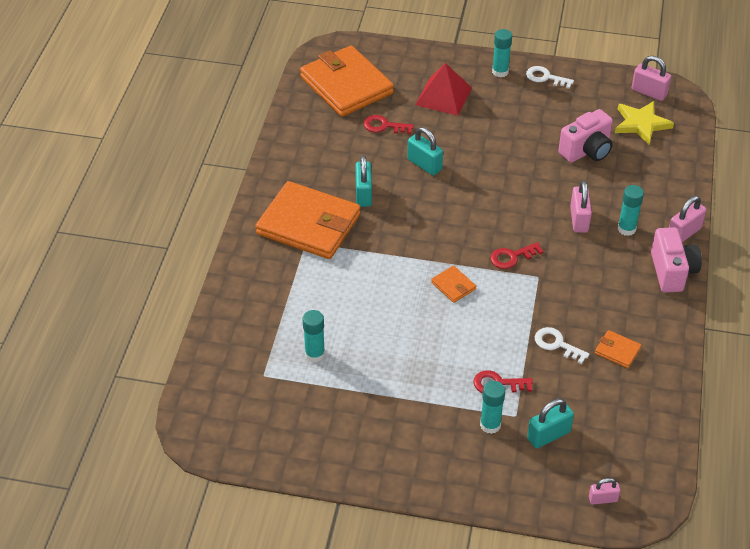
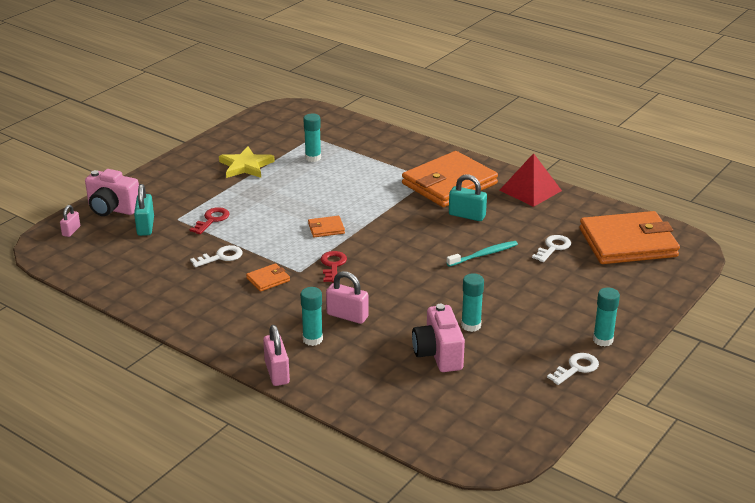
camera: 115 degrees right, 15 degrees down
red key [364,115,414,134] -> white key [532,235,571,262]
turquoise padlock [407,127,443,176] -> turquoise toothbrush [447,241,518,267]
red pyramid [415,63,472,116] -> red pyramid moved to [499,153,562,207]
turquoise glue stick [480,381,505,434] -> turquoise glue stick moved to [461,273,484,332]
orange wallet [595,330,641,368] -> orange wallet moved to [246,263,290,292]
yellow star [615,101,674,145] -> yellow star moved to [219,147,275,178]
pink padlock [631,56,671,101] -> none
pink camera [651,227,702,293] -> pink camera moved to [85,169,139,216]

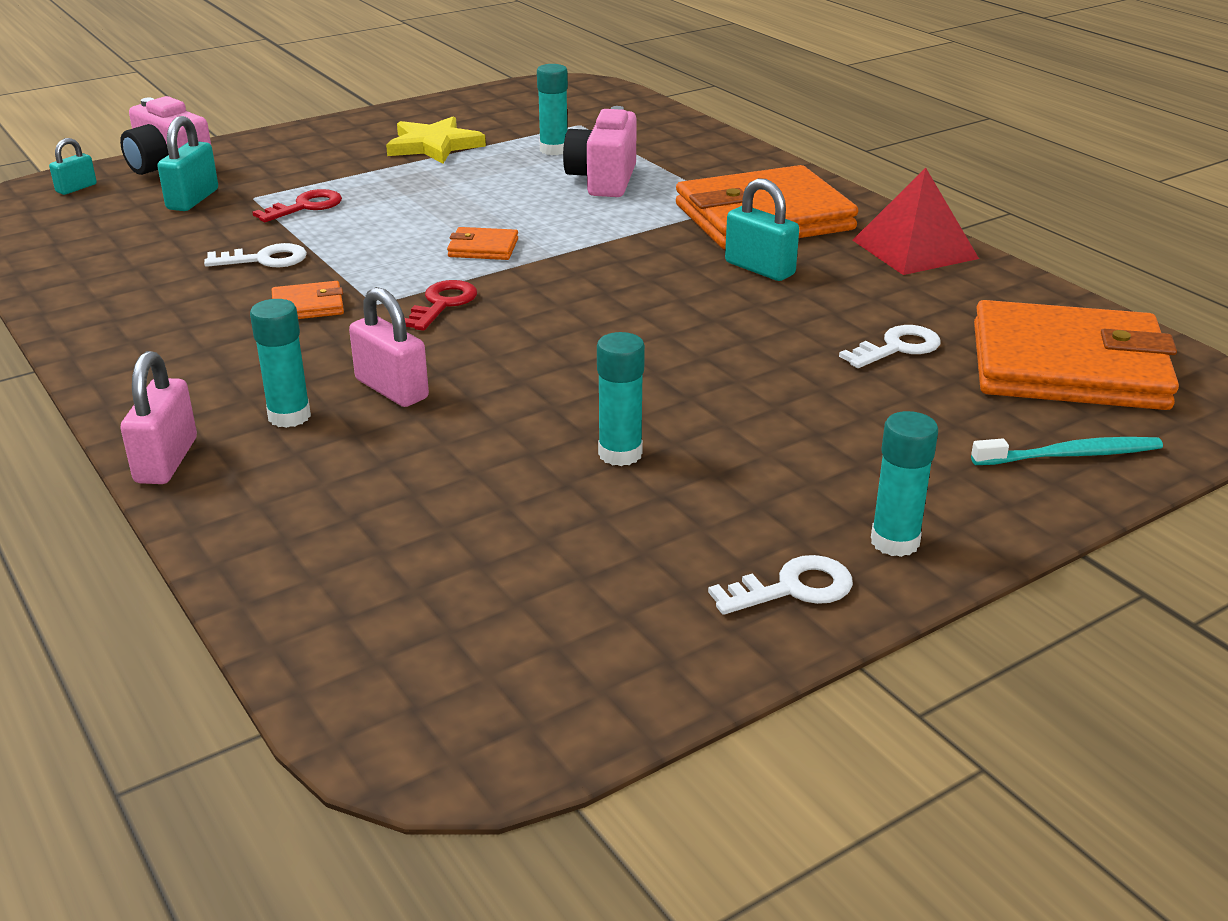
camera: 20 degrees right, 0 degrees up
pink padlock [60,205,80,237] -> turquoise padlock [49,138,97,195]
pink camera [412,304,465,372] -> pink camera moved to [563,106,637,197]
turquoise toothbrush [447,241,518,267] -> turquoise toothbrush moved to [971,437,1163,465]

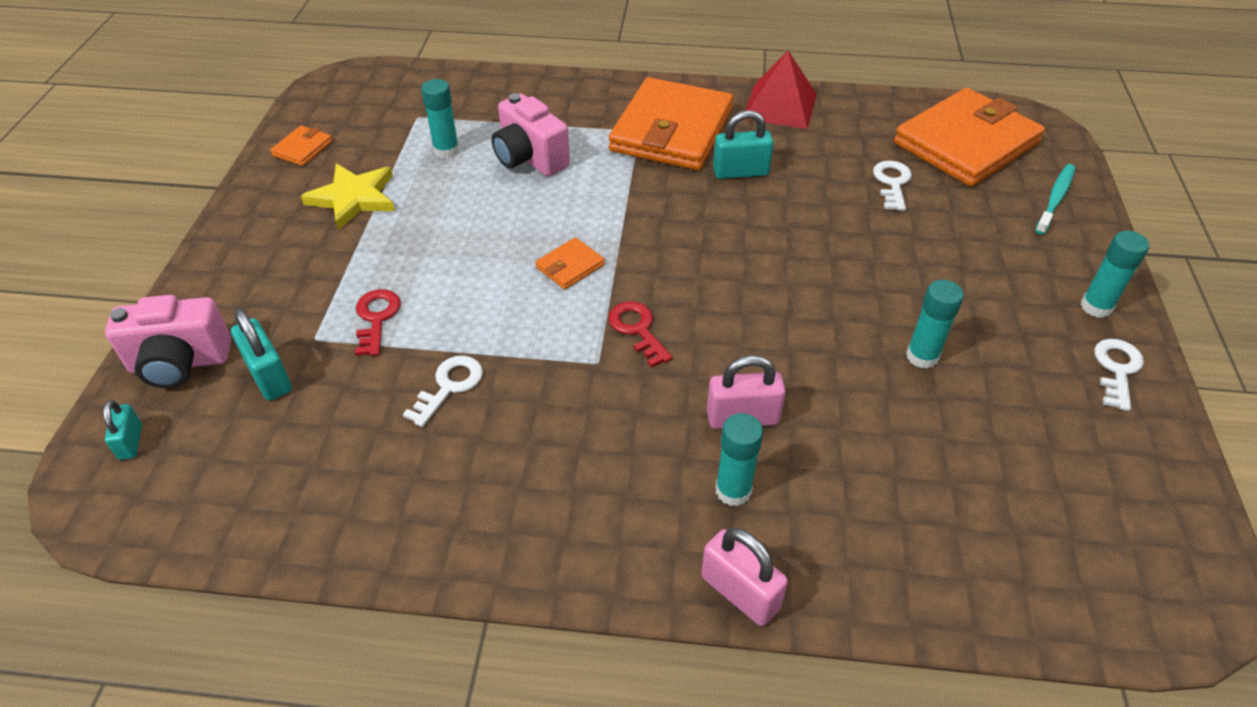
camera: 50 degrees left, 15 degrees up
orange wallet [272,281,344,319] -> orange wallet moved to [270,126,333,166]

